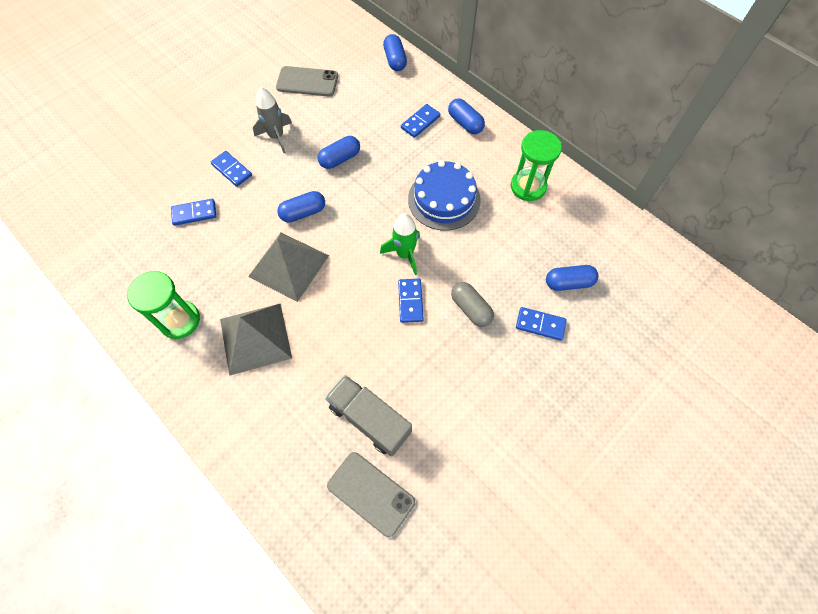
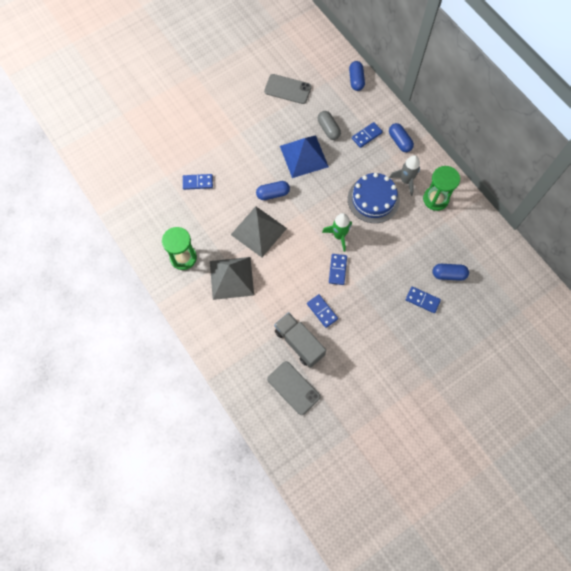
camera: 10 degrees right, 5 degrees up
blue domino [211,151,252,187] -> blue domino moved to [307,294,338,328]
grey rocket [253,87,292,153] -> grey rocket moved to [389,155,420,196]
blue capsule [318,136,360,169] -> blue pyramid [280,135,329,178]
grey capsule [451,282,494,327] -> grey capsule moved to [318,111,341,140]

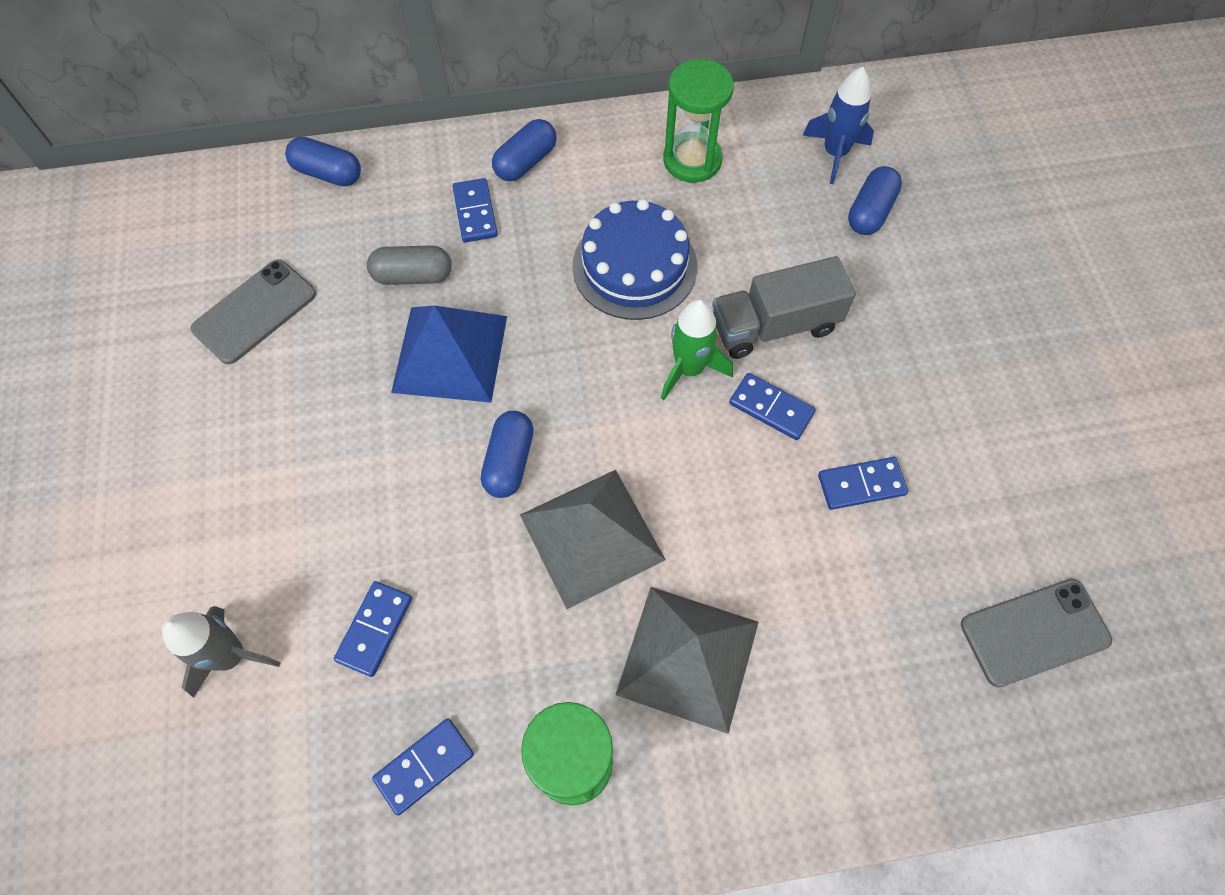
camera: 65 degrees left, 5 degrees down
grey truck [274,312,326,368] -> grey truck moved to [712,256,856,359]
blue capsule [389,123,414,152] -> blue capsule turned 45 degrees counterclockwise [492,119,557,181]
grey rocket [389,155,420,196] -> grey rocket moved to [162,606,280,698]
blue domino [406,286,441,313] -> blue domino moved to [372,718,474,815]
none -> blue rocket [803,67,874,184]

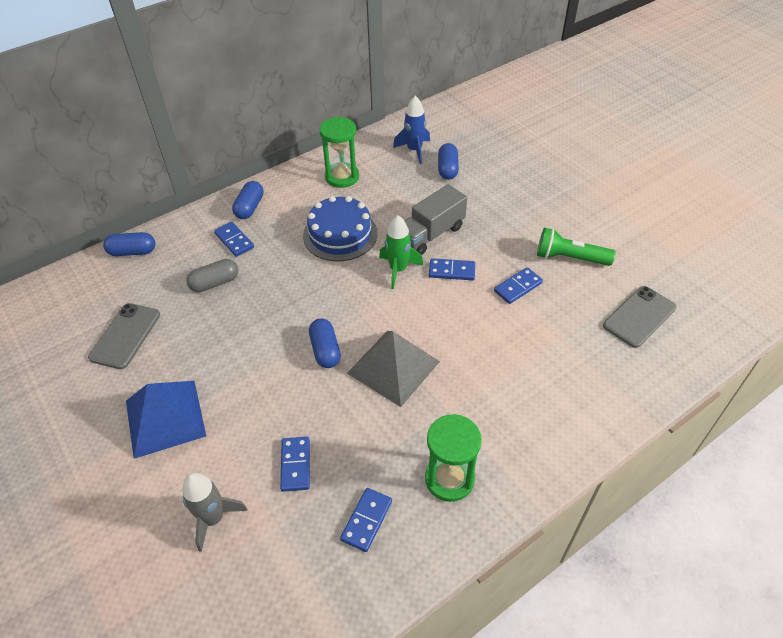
camera: 25 degrees left, 15 degrees down
blue pyramid [391,305,507,403] -> blue pyramid moved to [126,381,206,459]
grey pyramid [615,587,759,734] -> none
none -> green flashlight [537,228,615,266]

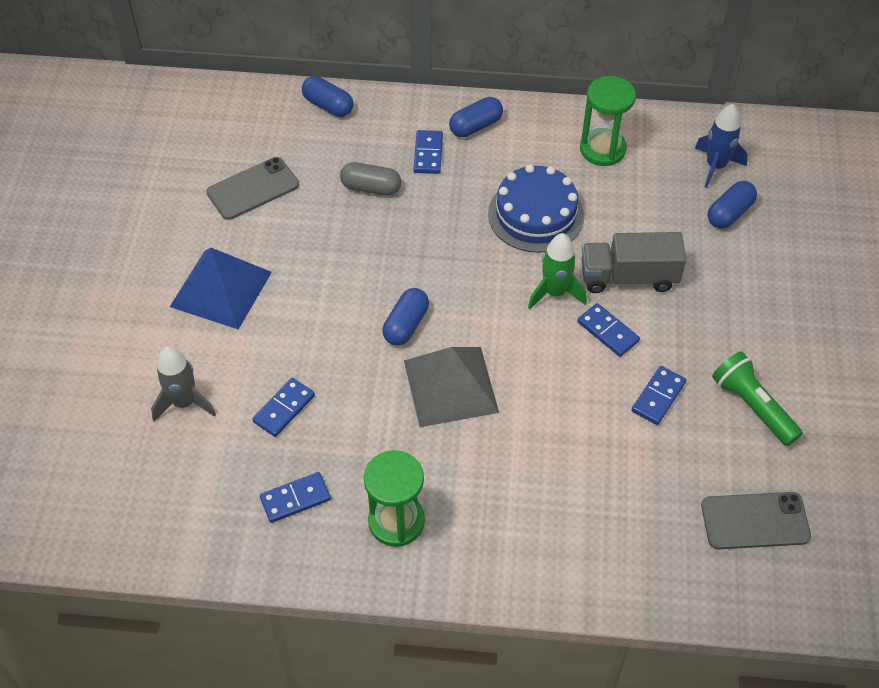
camera: 40 degrees right, 5 degrees up
blue domino [494,267,543,304] -> blue domino turned 60 degrees counterclockwise [632,366,686,425]

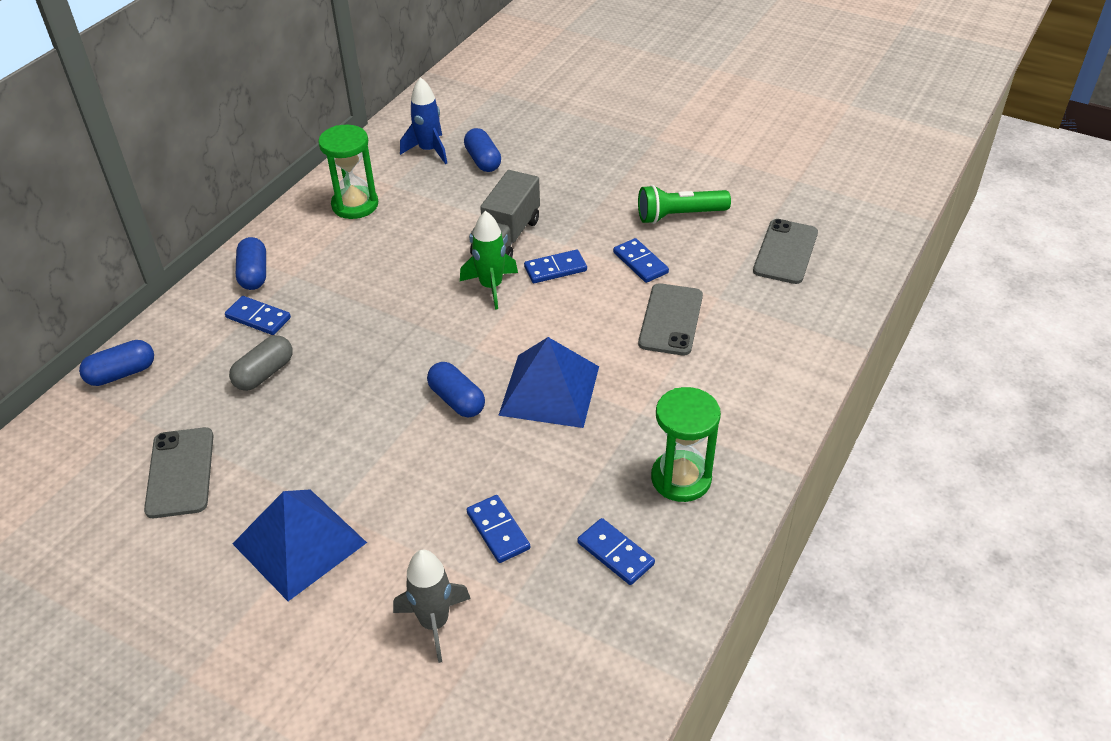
camera: 65 degrees left, 10 degrees down
blue domino [260,472,331,523] -> blue domino turned 45 degrees counterclockwise [577,518,655,585]
grey pyramid [404,347,499,427] -> blue pyramid [498,337,599,428]
blue cake [488,165,584,253] -> none
none -> grey phone [638,283,703,355]

